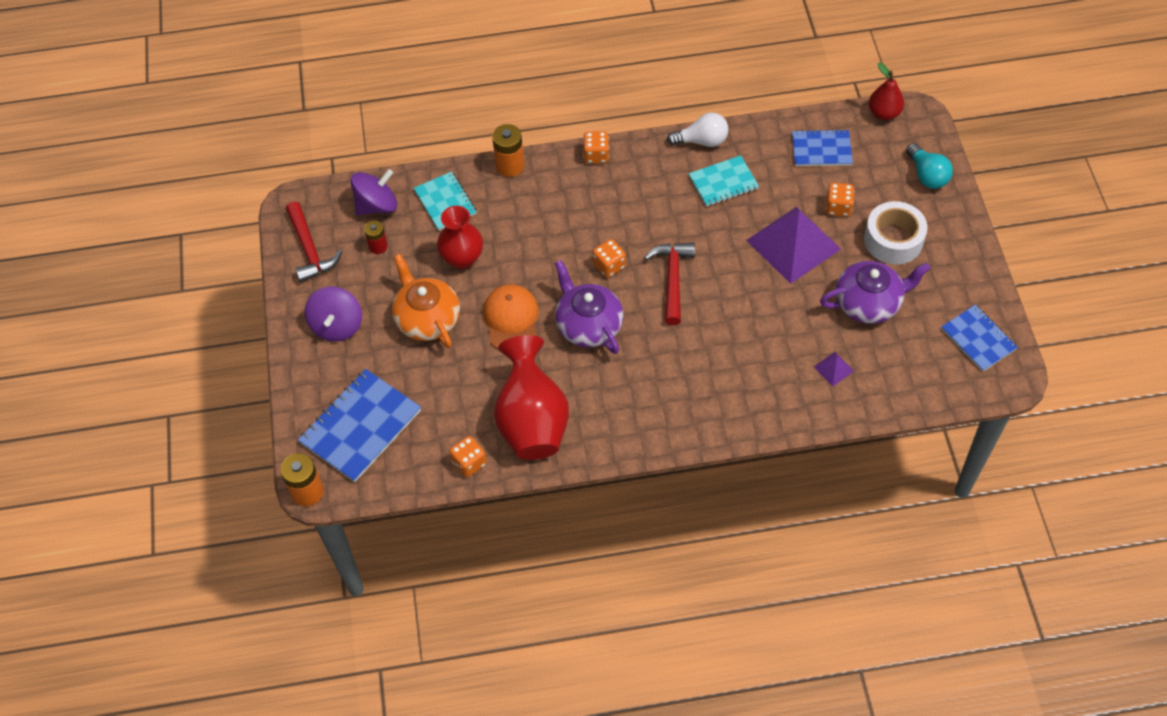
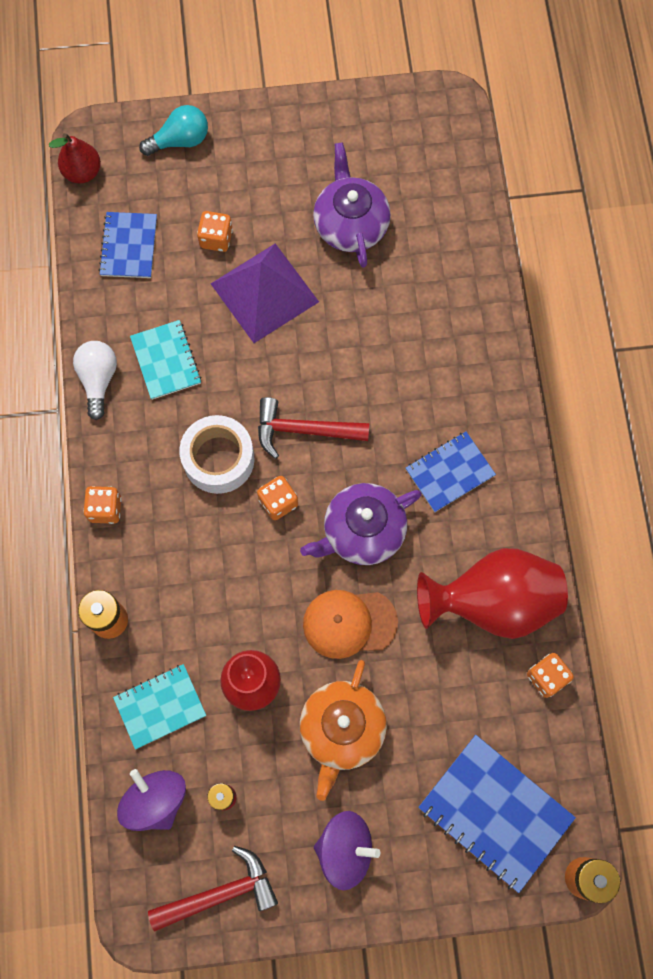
camera: 90 degrees left, 15 degrees up
orange teapot [392,254,460,348] -> orange teapot turned 45 degrees counterclockwise [300,660,387,801]
purple pyramid [814,352,854,386] -> none
white tape [864,201,928,264] -> white tape moved to [179,415,255,494]
blue notebook [941,305,1018,372] -> blue notebook moved to [406,432,496,512]

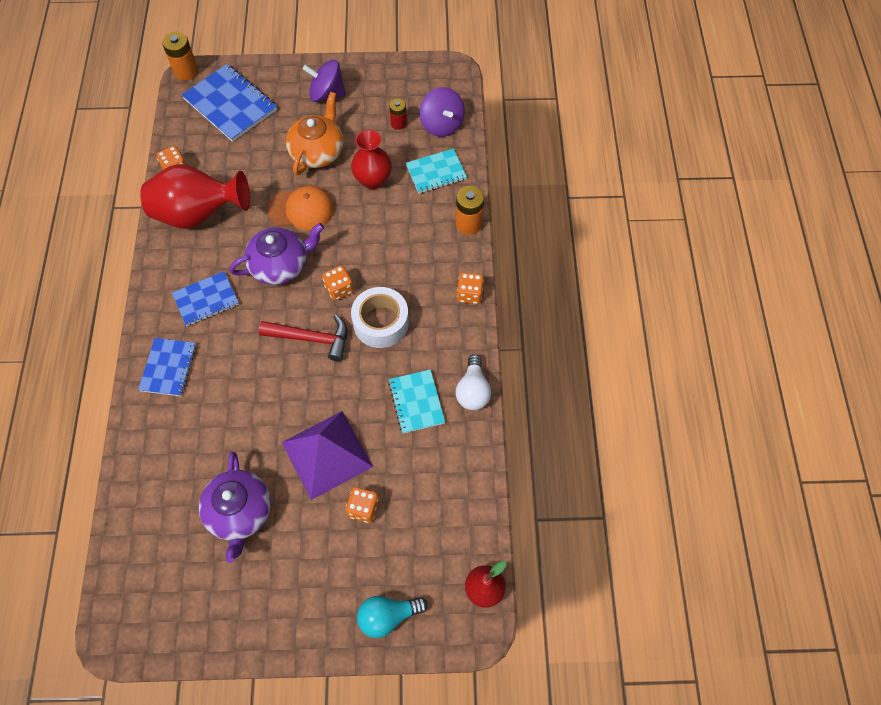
camera: 175 degrees left, 10 degrees down
blue notebook [99,212,157,278] -> blue notebook moved to [138,338,196,396]
red hammer [148,846,278,932] -> none

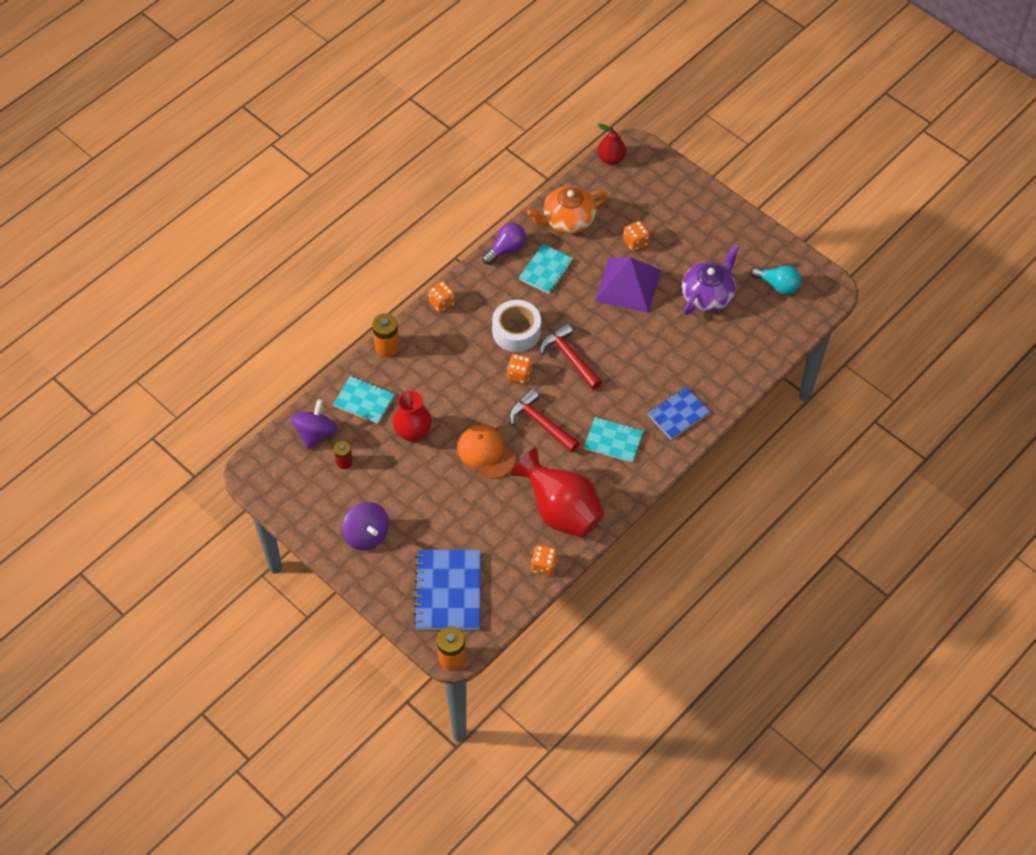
camera: 135 degrees left, 5 degrees down
blue notebook [172,271,239,326] -> turquoise notebook [584,417,644,463]
purple teapot [229,223,324,285] -> red hammer [510,389,580,453]
orange teapot [286,92,344,175] -> orange teapot moved to [527,186,607,234]
turquoise light bulb [357,596,428,638] -> turquoise light bulb moved to [751,265,801,295]
white light bulb [456,354,491,410] -> purple light bulb [482,223,526,265]

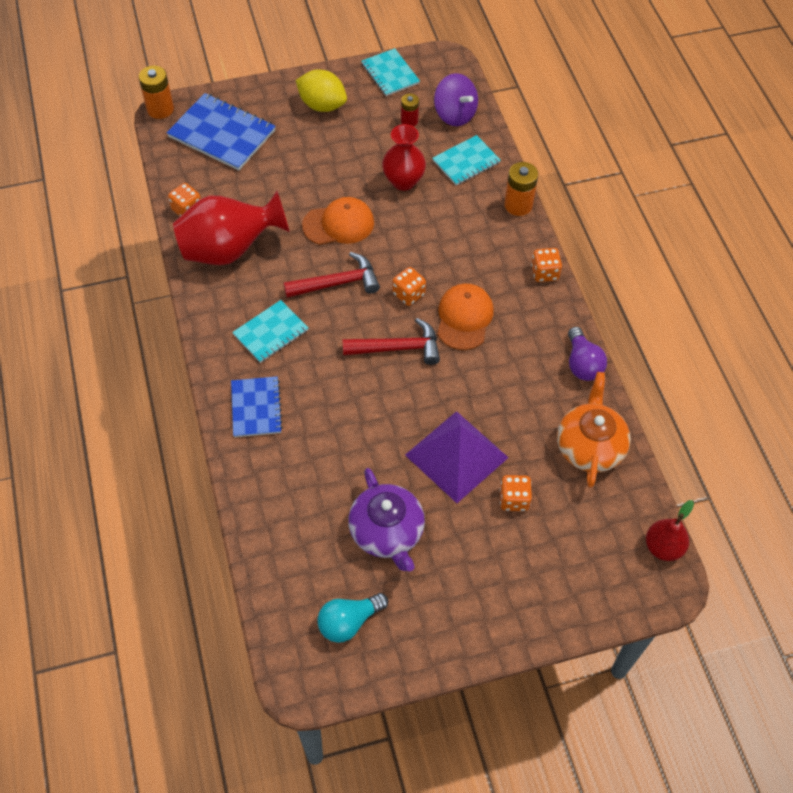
camera: 120 degrees right, 0 degrees up
purple spinning top [342,502,389,550] -> yellow lemon [296,70,347,112]
white tape [492,300,541,352] -> orange cap [437,284,494,350]
turquoise notebook [519,244,574,294] -> turquoise notebook moved to [361,48,420,96]

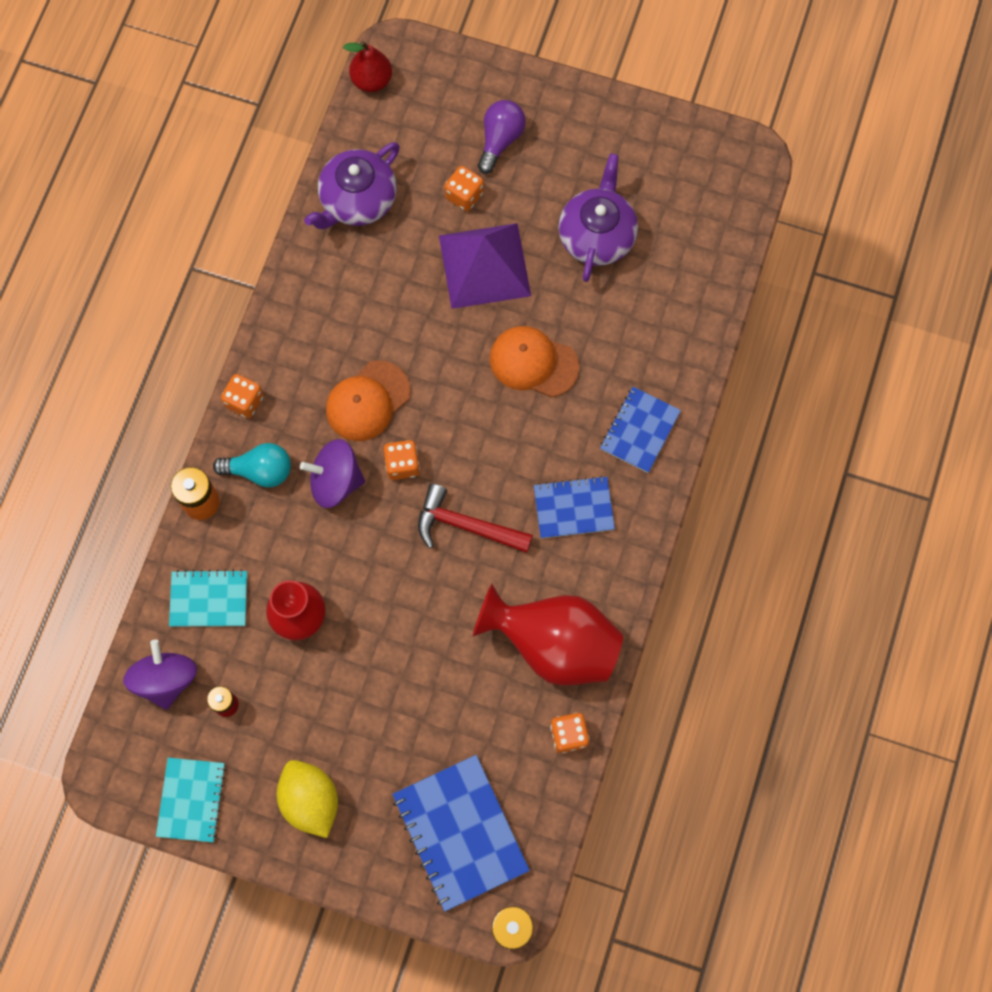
camera: 145 degrees left, 15 degrees up
turquoise notebook [232,300,309,363] -> blue notebook [534,476,615,539]
orange cap [302,197,374,245] -> orange cap moved to [490,326,579,397]
turquoise light bulb [317,593,388,643] -> turquoise light bulb moved to [213,443,291,488]
red hammer [343,318,440,365] -> none
orange teapot [557,372,631,488] -> purple teapot [304,142,400,229]
purple light bulb [568,327,607,381] -> purple light bulb moved to [478,100,526,174]
none -> purple spinning top [300,439,365,508]

